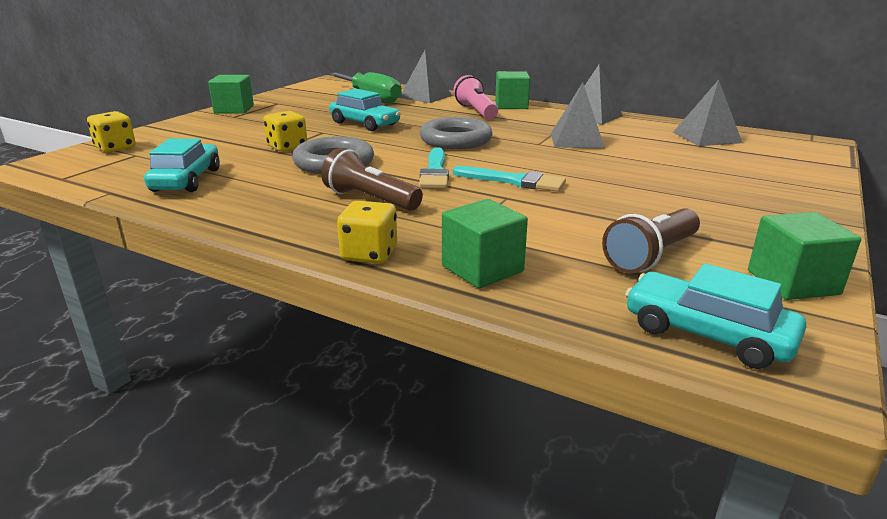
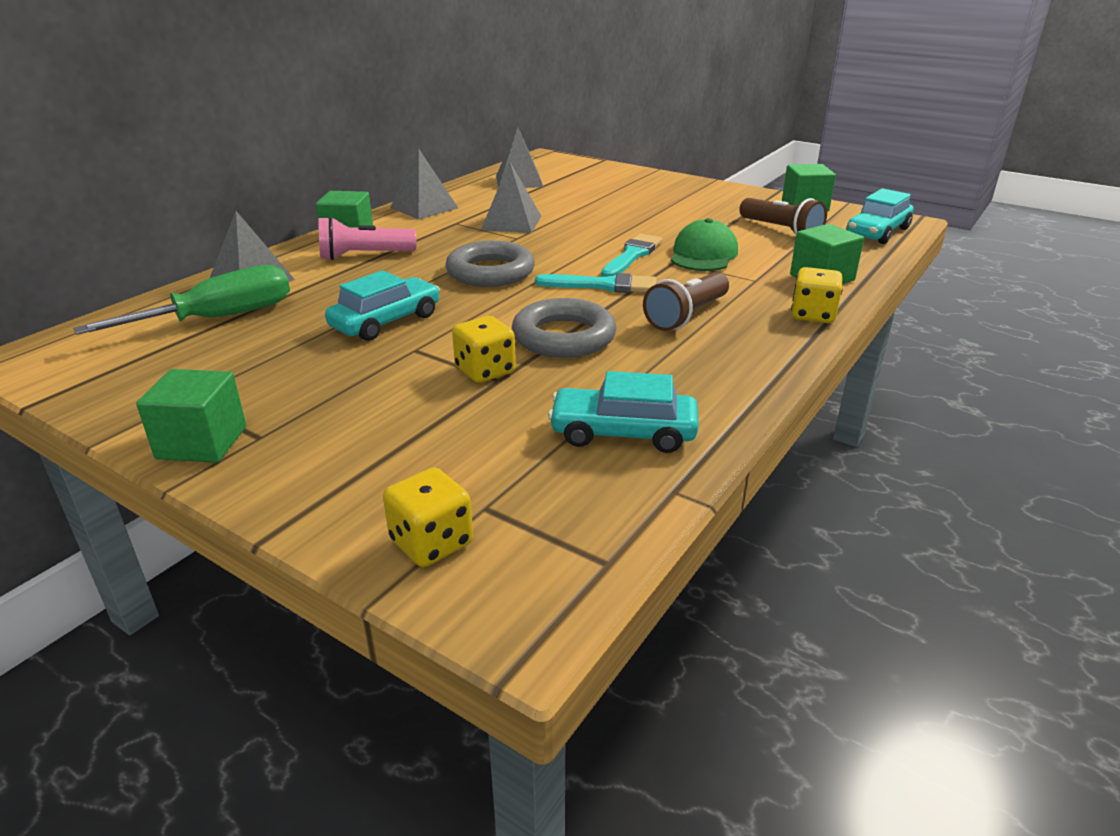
camera: 85 degrees left, 5 degrees up
none -> green cap [671,218,738,271]

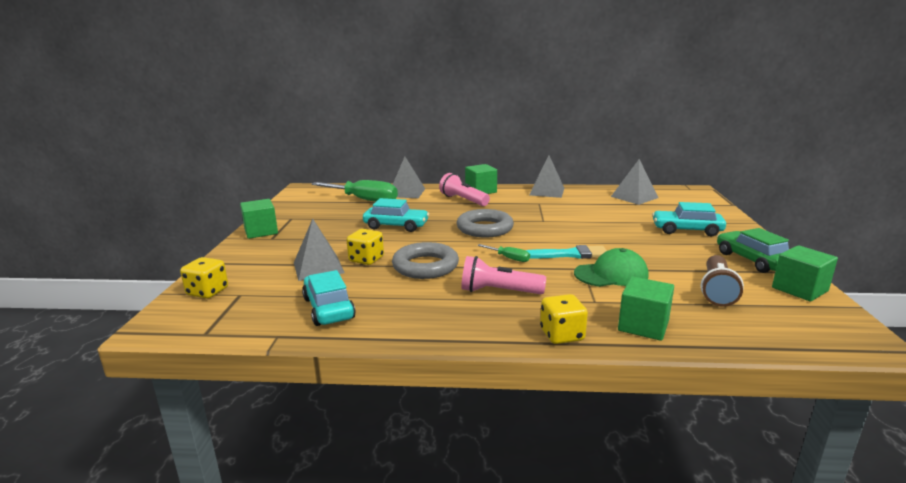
camera: 60 degrees right, 10 degrees down
grey pyramid [481,161,541,233] -> grey pyramid moved to [294,218,345,281]
turquoise brush [535,273,656,293] -> green screwdriver [477,244,530,262]
brown flashlight [643,272,729,331] -> pink flashlight [461,256,546,294]
turquoise car [846,188,913,244] -> turquoise car moved to [652,202,726,236]
none -> green car [717,228,789,273]

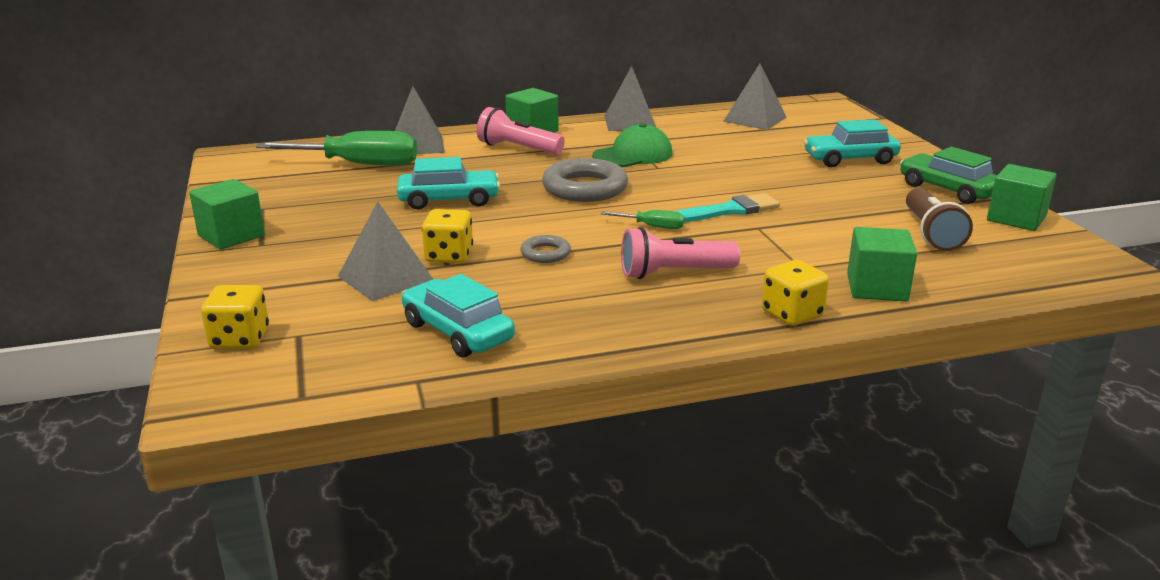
camera: 20 degrees left, 5 degrees up
grey ring [392,242,459,279] -> grey ring [520,235,571,263], size x0.51
green cap [574,248,649,287] -> green cap moved to [592,123,672,167]

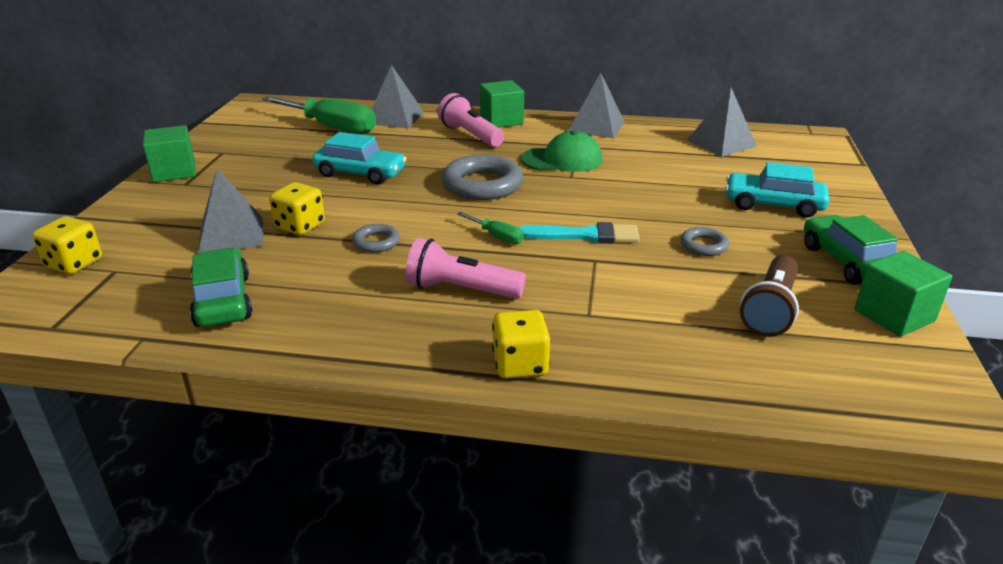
camera: 25 degrees right, 5 degrees up
turquoise car [402,274,515,357] -> green car [190,248,252,327]
green cube [847,227,917,302] -> none
none -> grey ring [680,227,729,256]

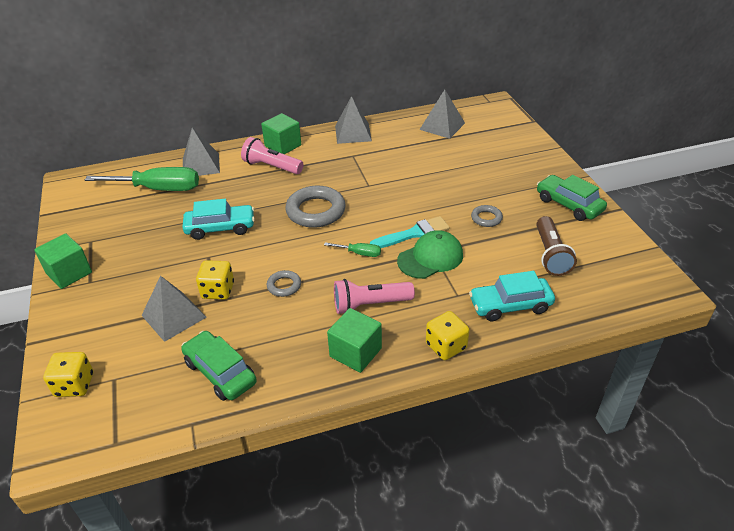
camera: 25 degrees left, 10 degrees up
green cap [521,131,602,172] -> green cap moved to [397,230,463,279]
turquoise car [725,162,829,218] -> turquoise car moved to [469,271,555,321]
green cube [854,251,952,337] -> green cube moved to [327,308,382,373]

